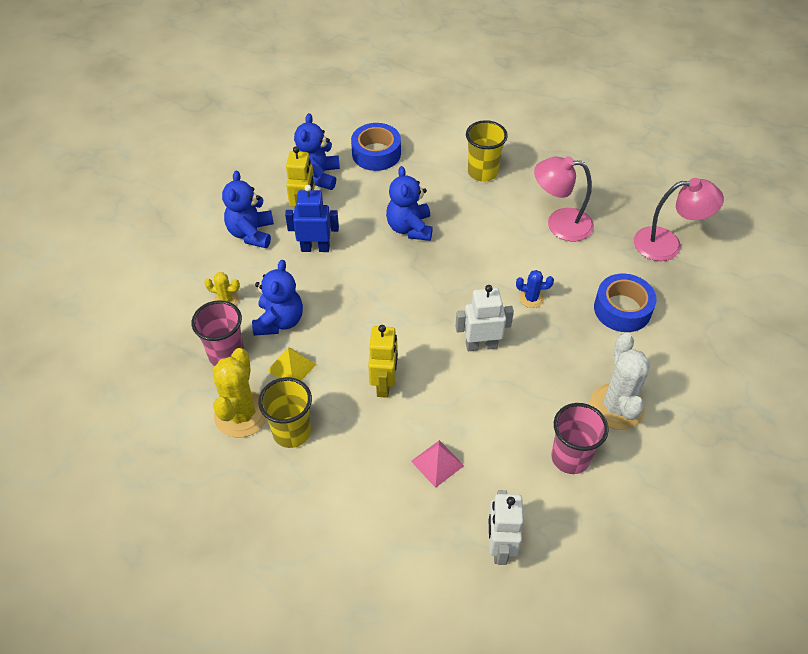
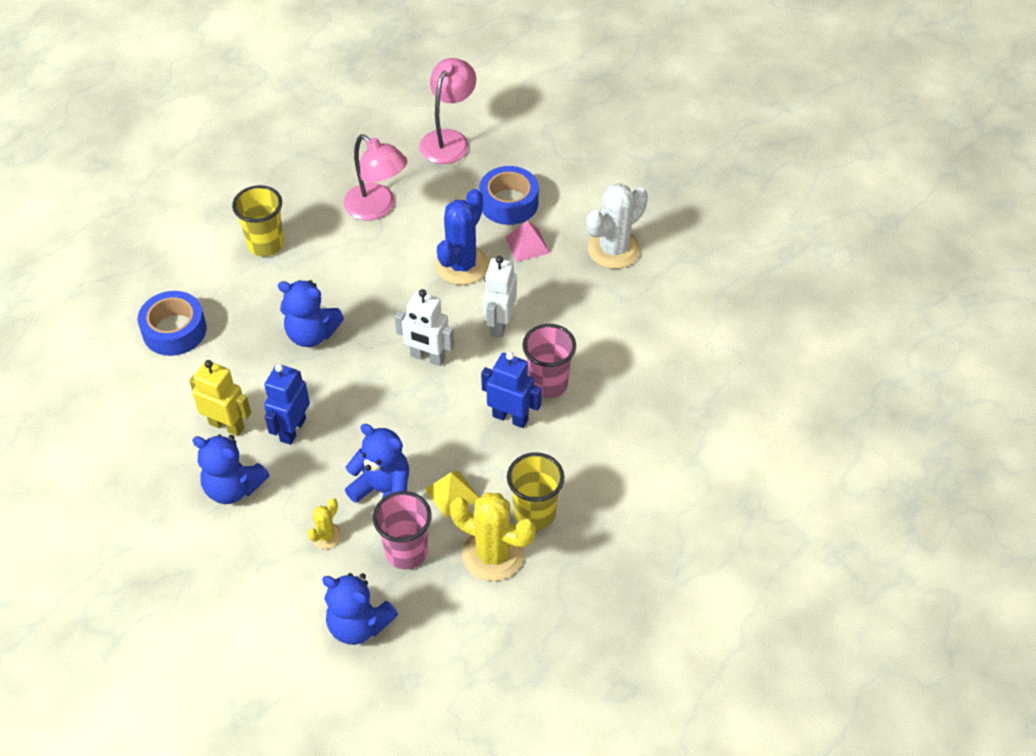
camera: 70 degrees left, 0 degrees up
blue teddy bear [294,113,340,190] -> blue teddy bear moved to [322,573,398,645]
yellow robot [368,325,398,398] -> blue robot [481,352,542,428]
pink pyramid [411,440,464,488] -> pink pyramid moved to [505,221,550,262]
white robot [488,490,523,565] -> white robot moved to [395,289,454,366]
blue cactus [516,270,554,308] -> blue cactus [435,189,489,285], size x2.01
pink lamp [534,156,594,241] -> pink lamp turned 75 degrees counterclockwise [344,134,407,221]
pink cup [551,403,609,474] -> pink cup moved to [523,324,576,398]
white cactus [590,333,650,430] -> white cactus turned 60 degrees counterclockwise [586,183,648,269]

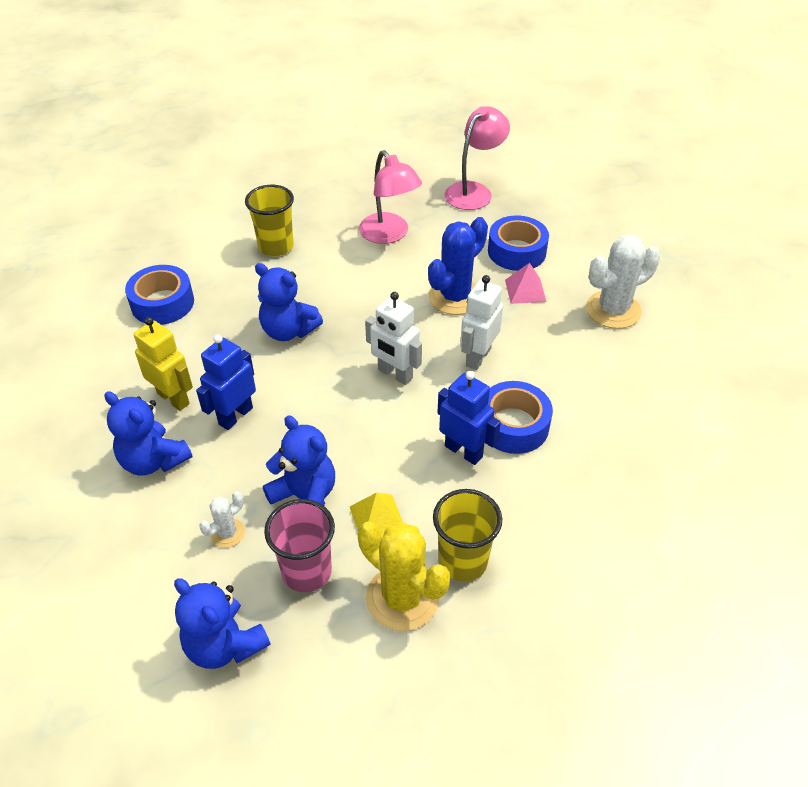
camera: 15 degrees right, 5 degrees down
yellow cactus [308,498,342,549] -> white cactus [200,491,245,548]
pink cup [523,324,576,398] -> blue tape [487,381,553,454]

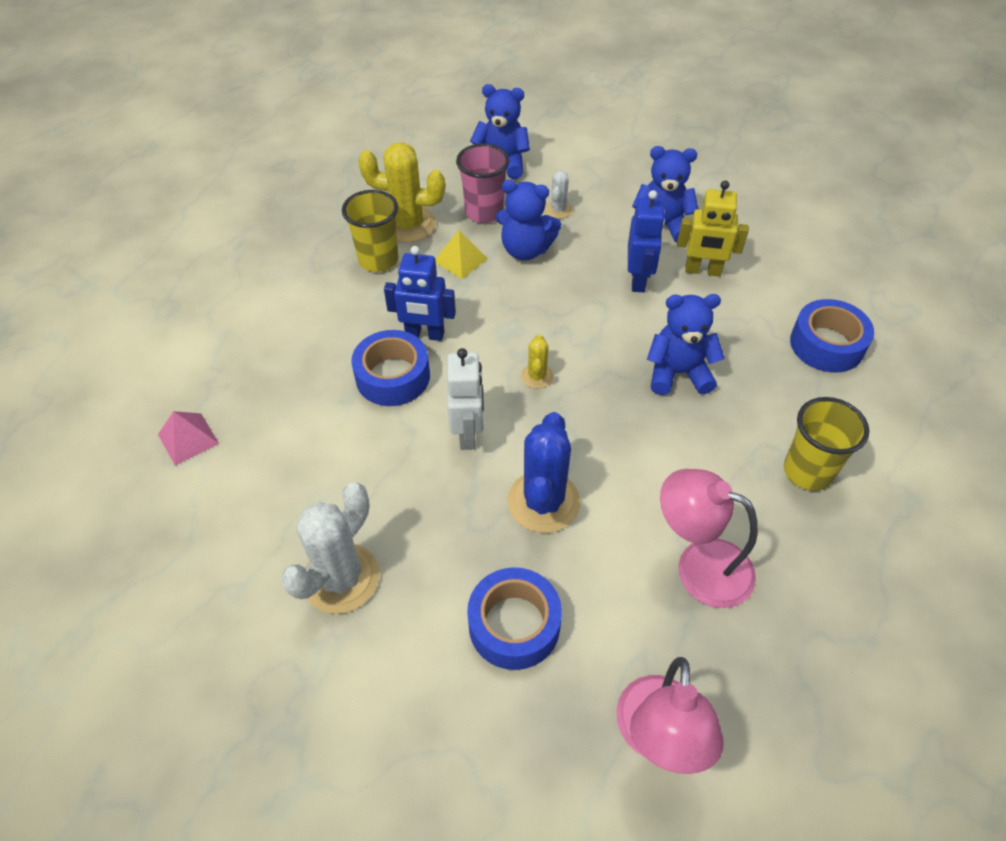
camera: 150 degrees right, 5 degrees up
white robot [365,292,422,385] -> yellow cactus [521,334,554,389]
pink pyramid [505,263,547,304] -> pink pyramid moved to [158,411,219,466]

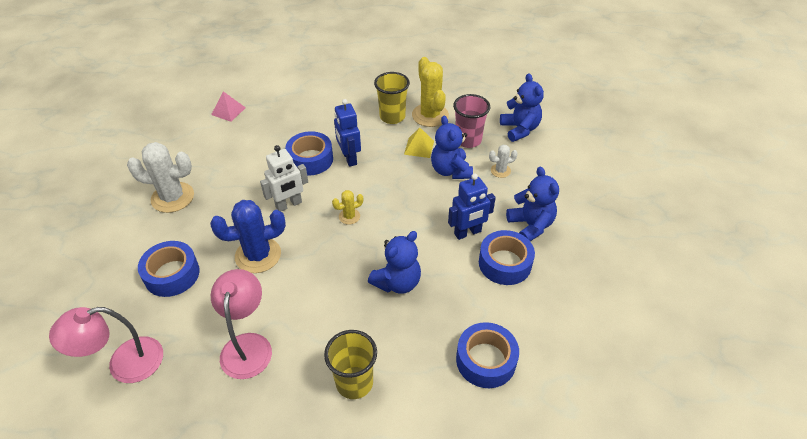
camera: 60 degrees right, 5 degrees down
blue teddy bear [647,294,725,395] -> blue teddy bear turned 75 degrees clockwise [368,231,421,294]
yellow robot [677,181,749,277] -> blue tape [479,230,535,285]

